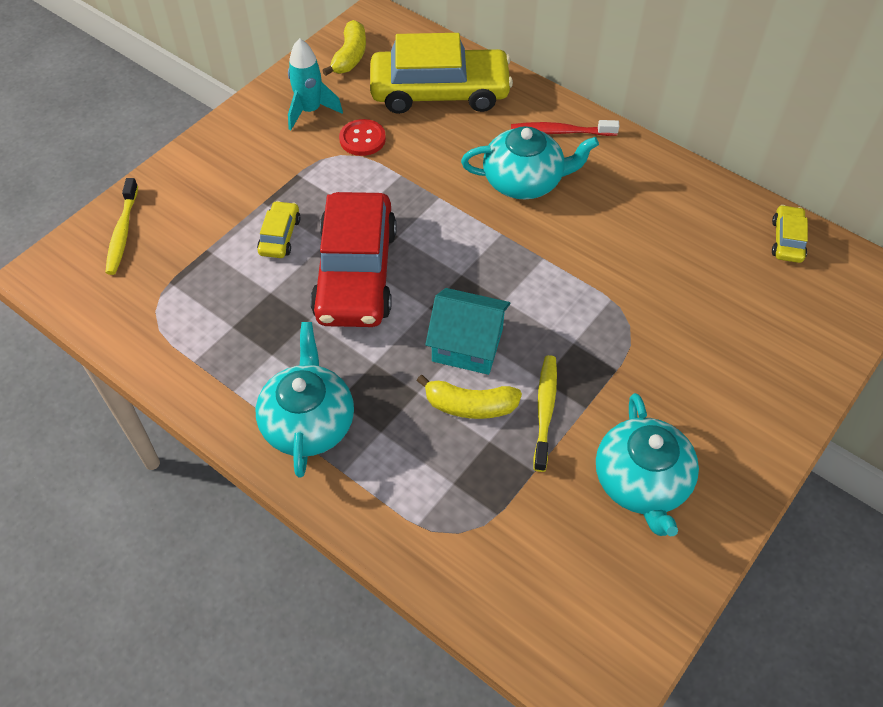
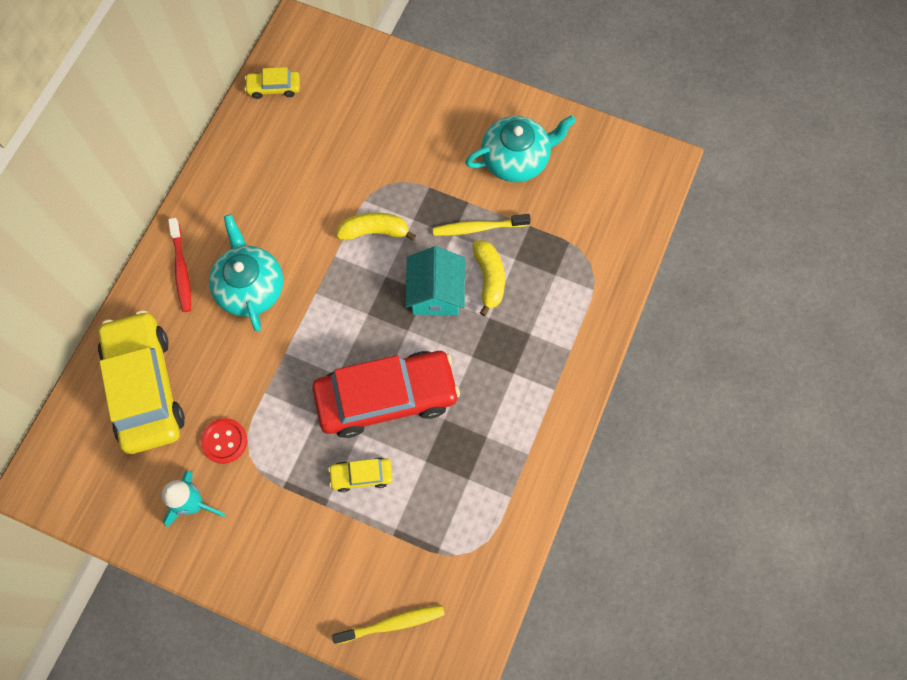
camera: 105 degrees left, 15 degrees up
turquoise teapot [256,322,354,478] -> none
yellow banana [322,20,366,76] -> yellow banana moved to [336,212,416,241]

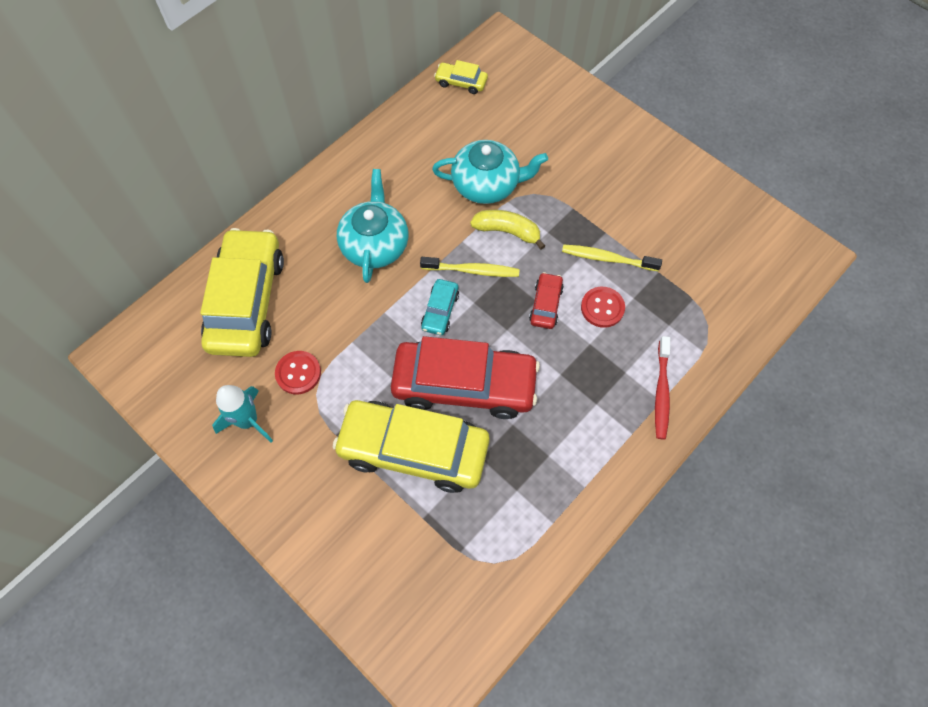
camera: 20 degrees right, 5 degrees down
red toothbrush [168,218,191,312] -> red toothbrush moved to [655,336,670,439]
yellow car [328,457,393,492] -> yellow car [333,400,490,493], size x2.30
yellow toothbrush [332,605,445,644] -> yellow toothbrush moved to [420,257,519,277]
turquoise house [405,246,465,315] -> red car [529,272,564,329]
turquoise teapot [465,115,576,182] -> turquoise teapot moved to [432,140,548,204]
yellow banana [473,240,505,316] -> red button [581,287,625,328]
none -> turquoise car [421,279,459,335]

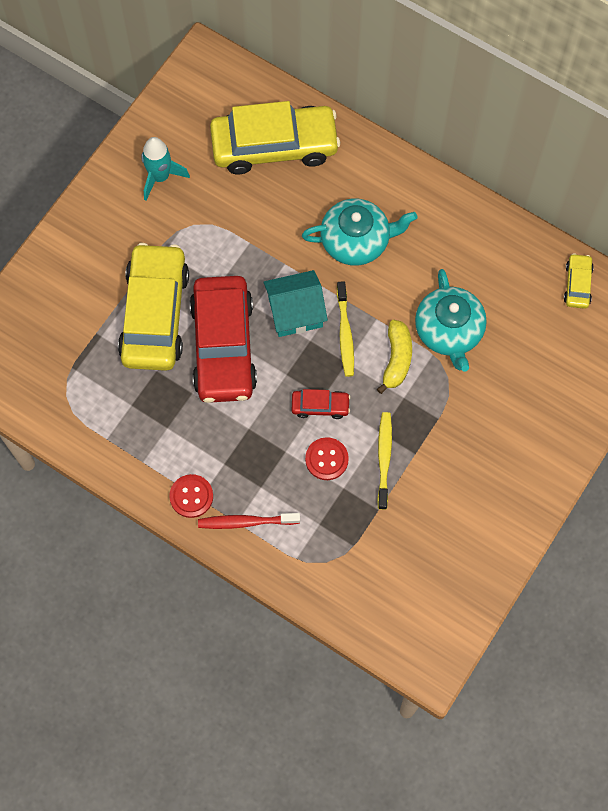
camera: 80 degrees right, 5 degrees up
red button [275,351,321,394] -> red button moved to [169,474,213,518]
turquoise car [421,279,459,335] -> turquoise house [264,270,328,337]

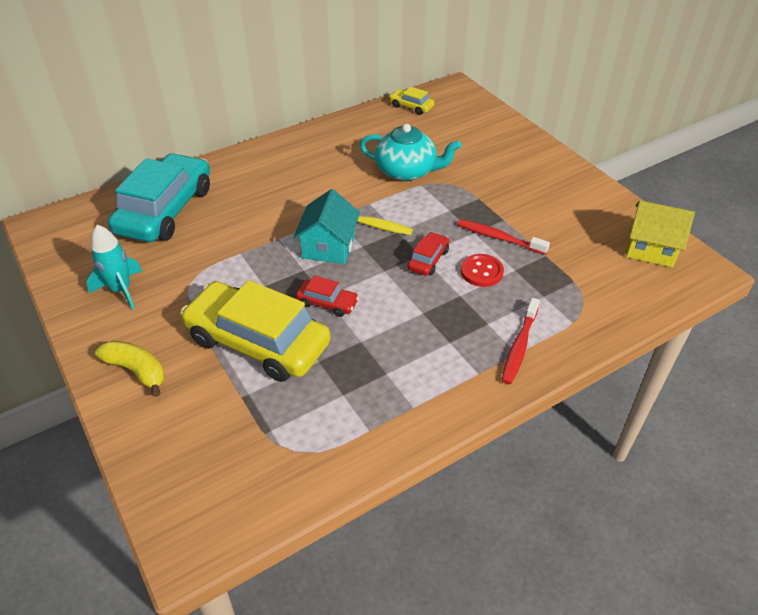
camera: 65 degrees left, 25 degrees down
red button [169,474,213,518] -> none
red car [189,276,257,403] -> red car [296,275,359,317], size x0.44
yellow car [210,101,340,174] -> turquoise car [108,153,210,242]
turquoise teapot [302,199,418,266] -> none
yellow banana [377,320,412,394] -> yellow banana moved to [95,341,165,397]
yellow toothbrush [377,412,392,510] -> red toothbrush [457,219,550,255]
none -> yellow house [626,200,695,268]

